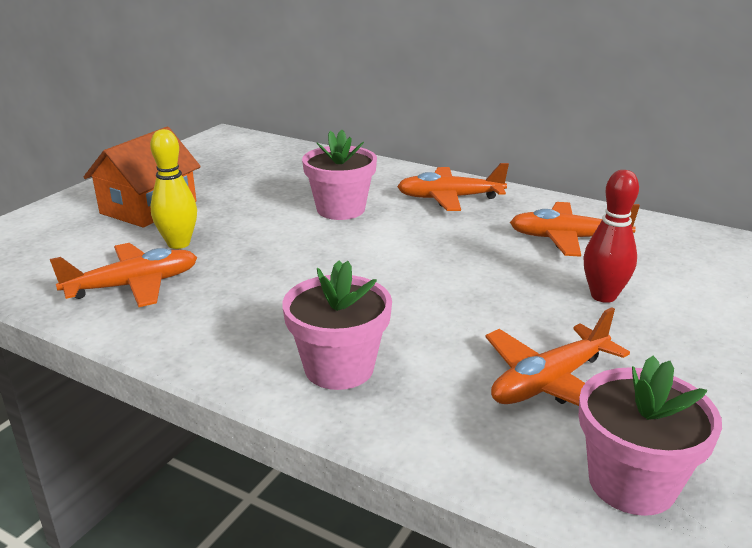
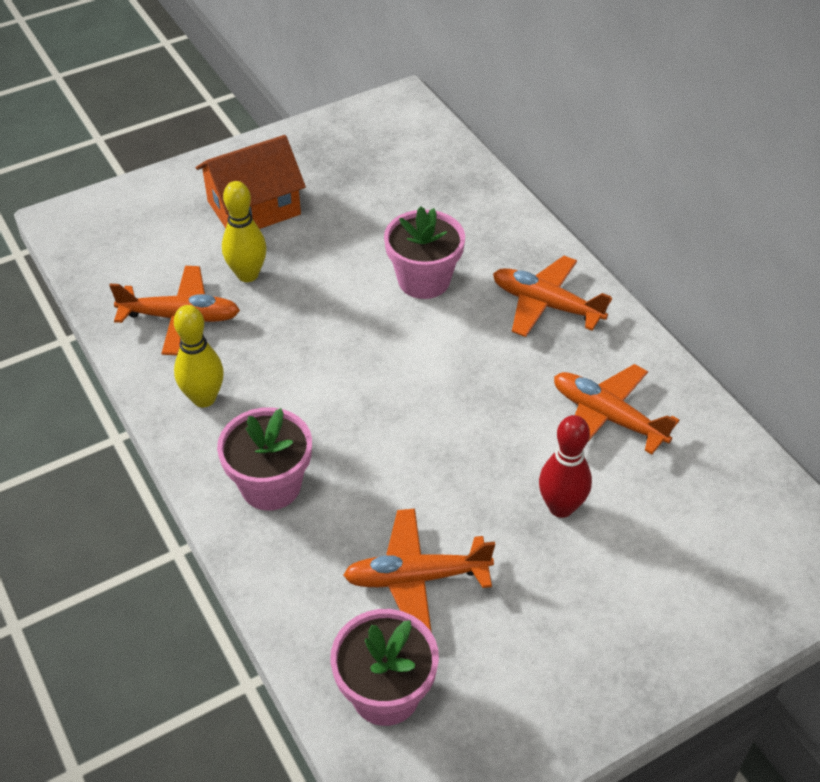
camera: 30 degrees right, 20 degrees up
none -> yellow bowling pin [174,305,224,407]

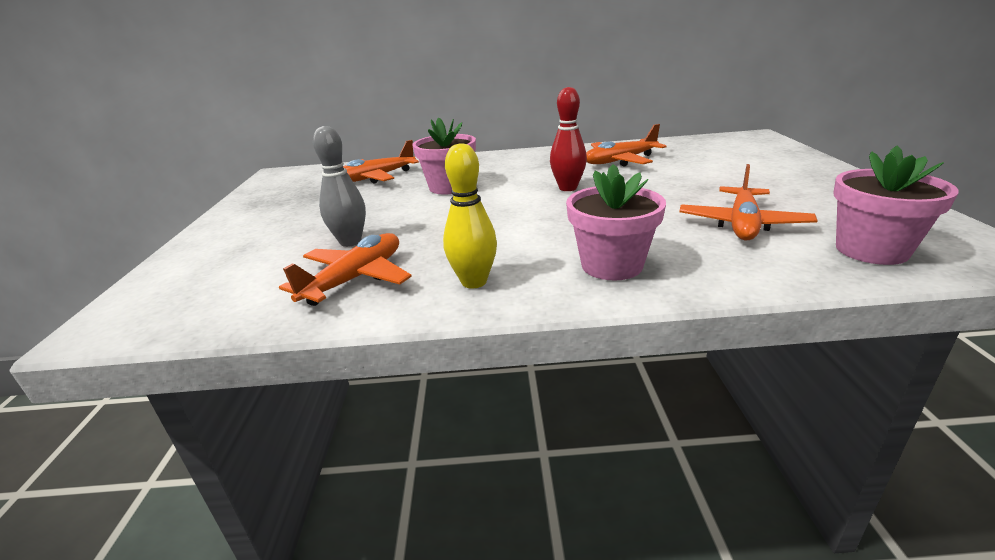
camera: 60 degrees left, 20 degrees down
orange house [196,135,306,229] -> none
yellow bowling pin [222,181,267,282] -> grey bowling pin [313,126,366,247]
orange plane [493,256,612,337] -> orange plane moved to [343,140,419,183]
red bowling pin [539,415,592,518] -> red bowling pin moved to [550,87,587,191]

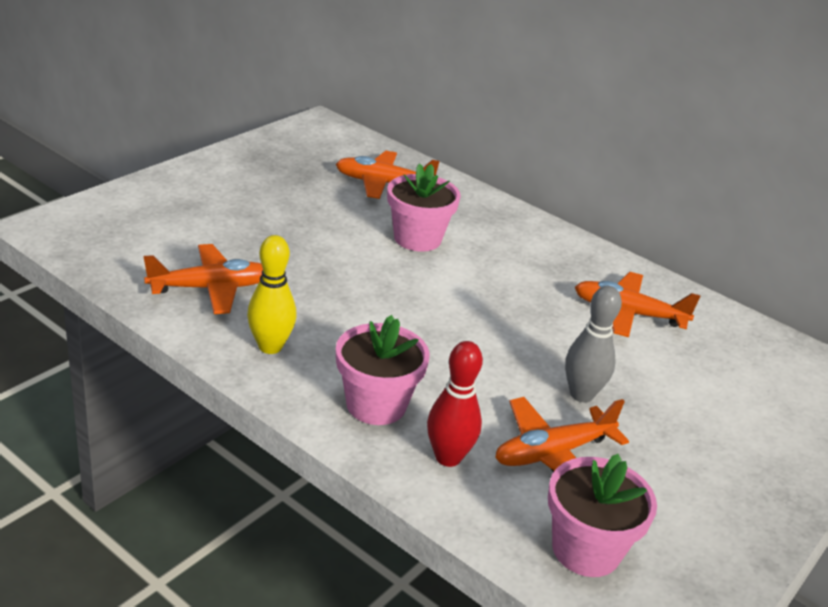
camera: 35 degrees right, 5 degrees up
grey bowling pin [313,126,366,247] -> grey bowling pin moved to [565,286,622,402]
red bowling pin [550,87,587,191] -> red bowling pin moved to [427,341,483,467]

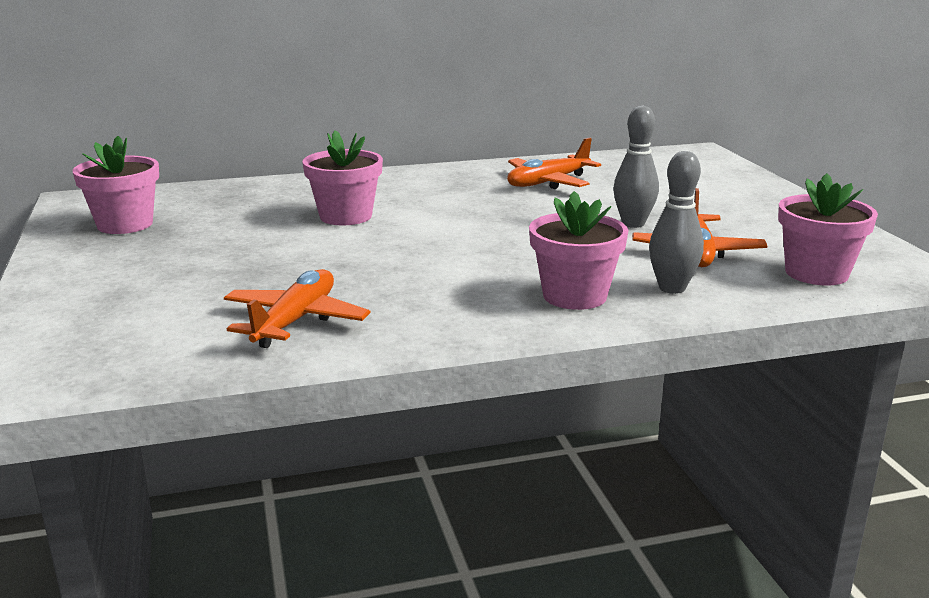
camera: 50 degrees left, 10 degrees down
yellow bowling pin [247,235,297,354] -> none
orange plane [336,151,440,199] -> none
red bowling pin [427,341,483,467] -> grey bowling pin [649,151,704,294]
none -> pink flower pot [72,136,159,234]

